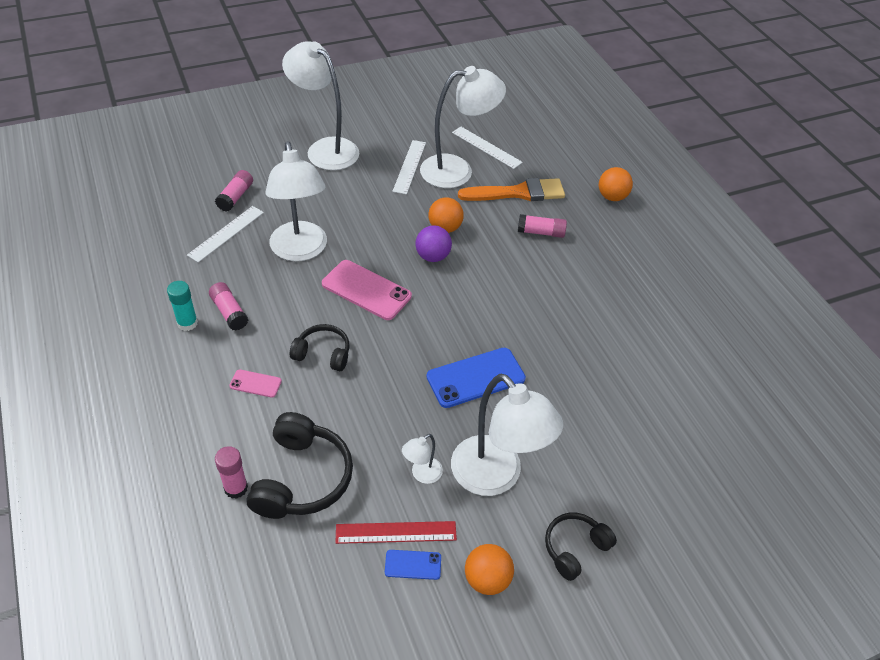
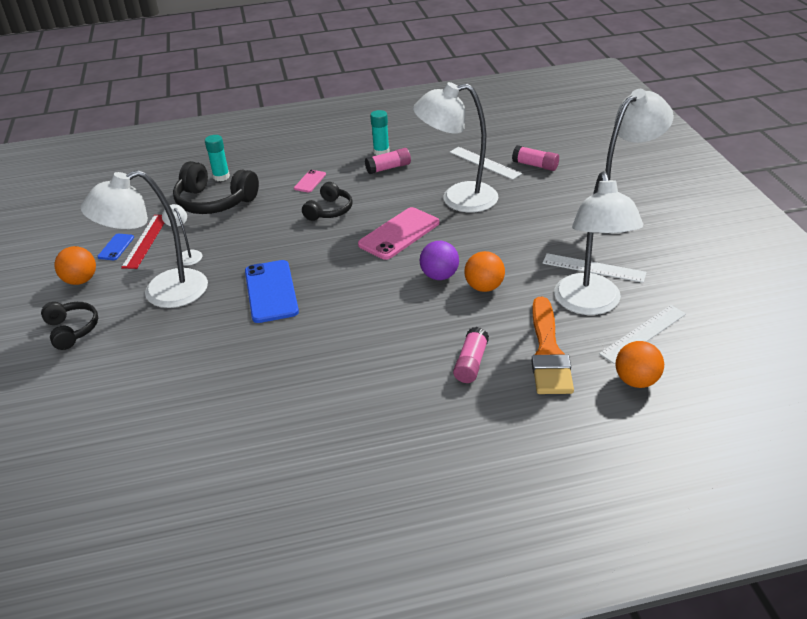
camera: 105 degrees right, 10 degrees down
pink glue stick [215,446,248,499] -> turquoise glue stick [205,135,230,181]
orange ball [599,167,633,201] -> orange ball moved to [616,341,664,388]

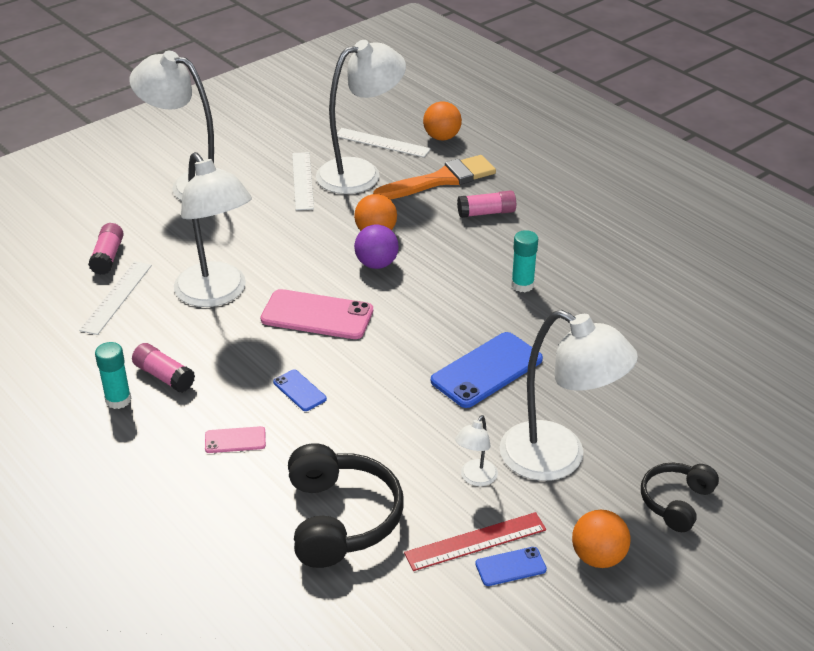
camera: 120 degrees left, 0 degrees up
turquoise glue stick [205,135,230,181] -> turquoise glue stick moved to [511,230,538,292]
black headphones [302,182,353,221] -> blue phone [273,369,327,411]

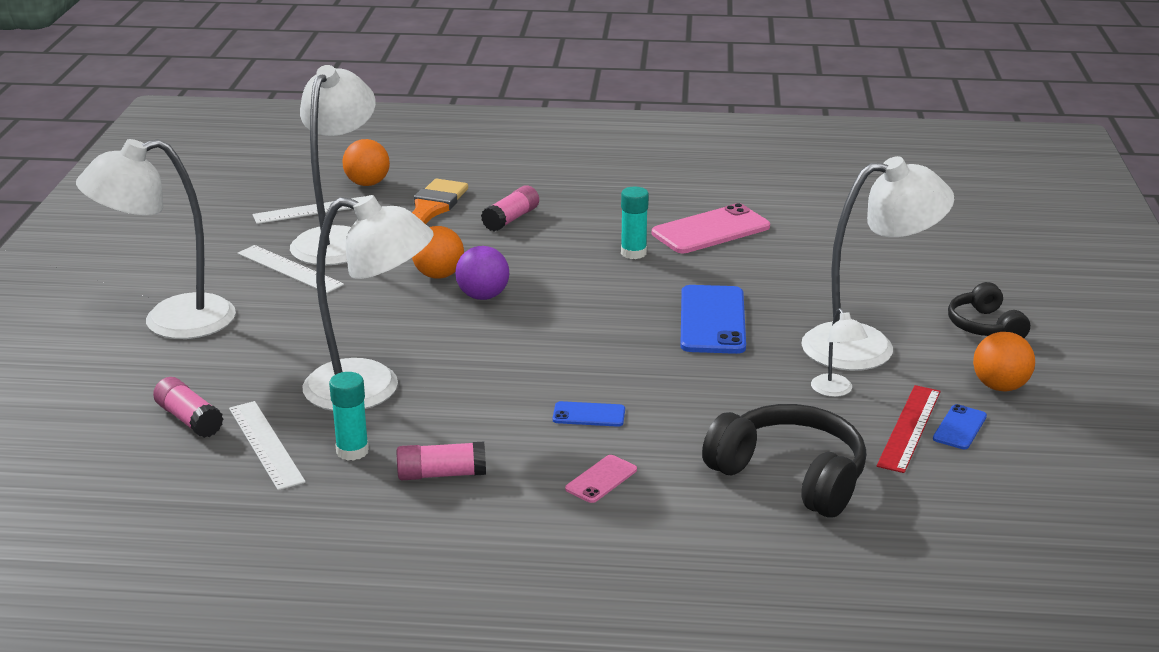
camera: 45 degrees left, 10 degrees down
turquoise glue stick [95,342,132,409] -> turquoise glue stick moved to [329,372,369,461]
pink phone [260,289,373,339] -> pink phone moved to [652,203,770,253]

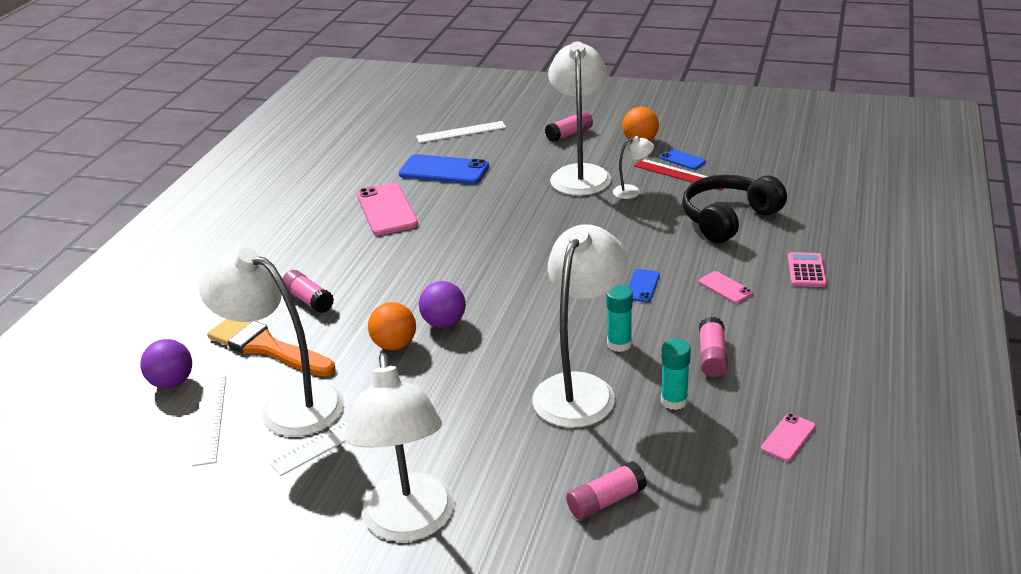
camera: 75 degrees left, 5 degrees up
white ruler [229,401,306,490] -> white ruler moved to [416,121,506,143]
orange ball [342,139,390,186] -> purple ball [141,339,192,388]
turquoise glue stick [621,187,649,259] -> turquoise glue stick moved to [606,285,633,352]
blue phone [680,285,746,354] -> blue phone moved to [399,154,489,184]
black headphones [948,282,1030,338] -> pink glue stick [545,111,593,142]
none -> pink phone [761,413,816,461]
none -> pink calculator [788,252,827,287]

